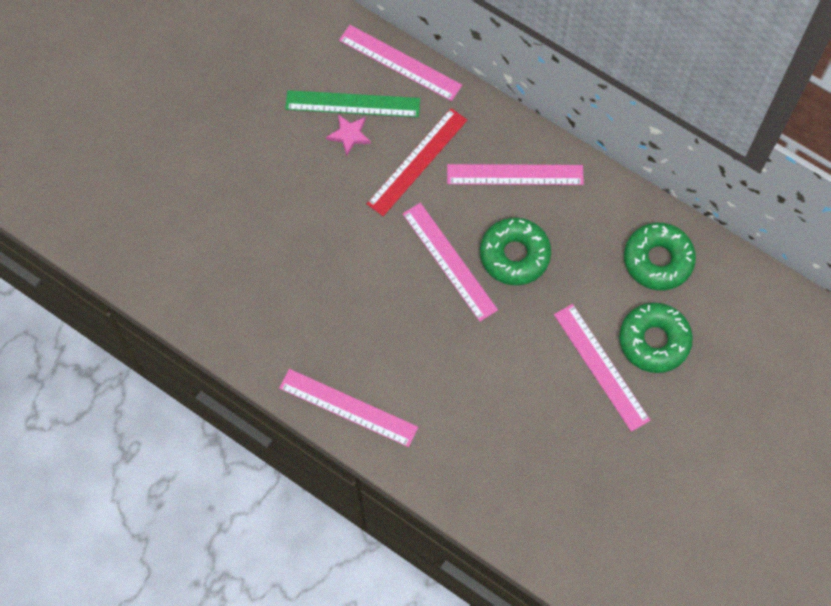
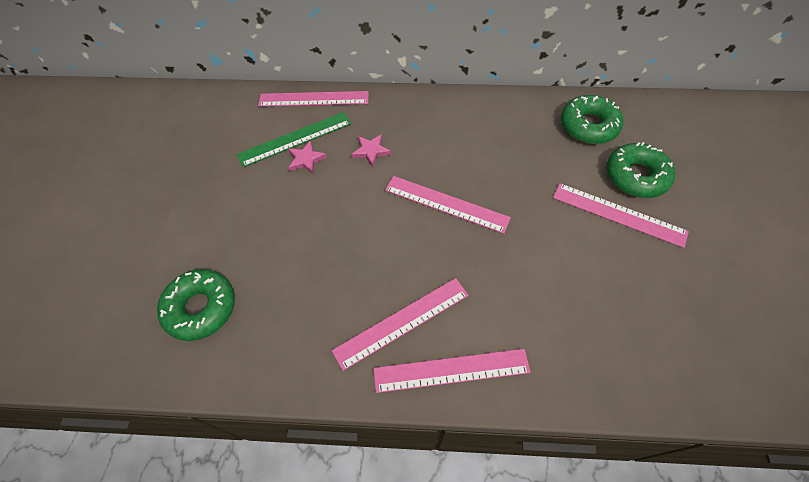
camera: 30 degrees left, 10 degrees down
red ruler [367,108,467,216] -> pink star [351,134,391,168]
pink ruler [447,164,584,185] -> pink ruler moved to [332,278,469,371]
green donut [480,218,551,285] -> green donut moved to [157,269,235,341]

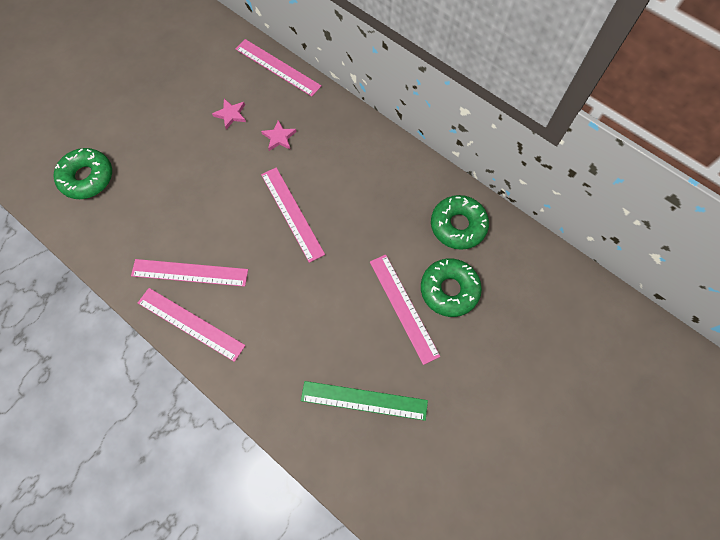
camera: 35 degrees right, 10 degrees up
green ruler [237,112,351,167] -> green ruler moved to [301,381,428,421]

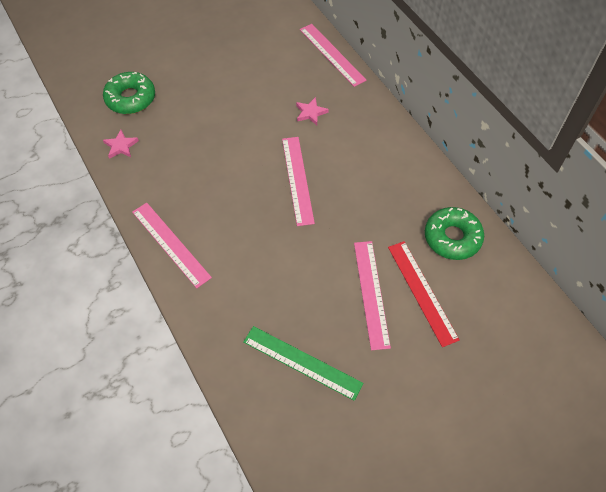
camera: 20 degrees right, 10 degrees down
pink ruler [131,259,248,287] -> none
pink star [212,99,246,129] -> pink star moved to [103,130,139,159]
green donut [421,259,482,317] -> red ruler [388,241,460,347]

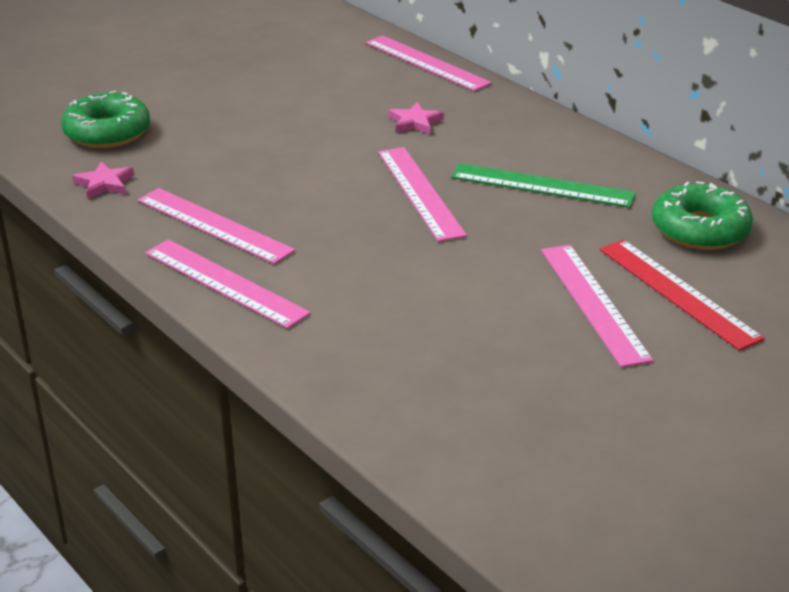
camera: 10 degrees left, 25 degrees down
green ruler [243,326,363,401] -> green ruler moved to [451,163,636,208]
none -> pink ruler [137,188,295,264]

